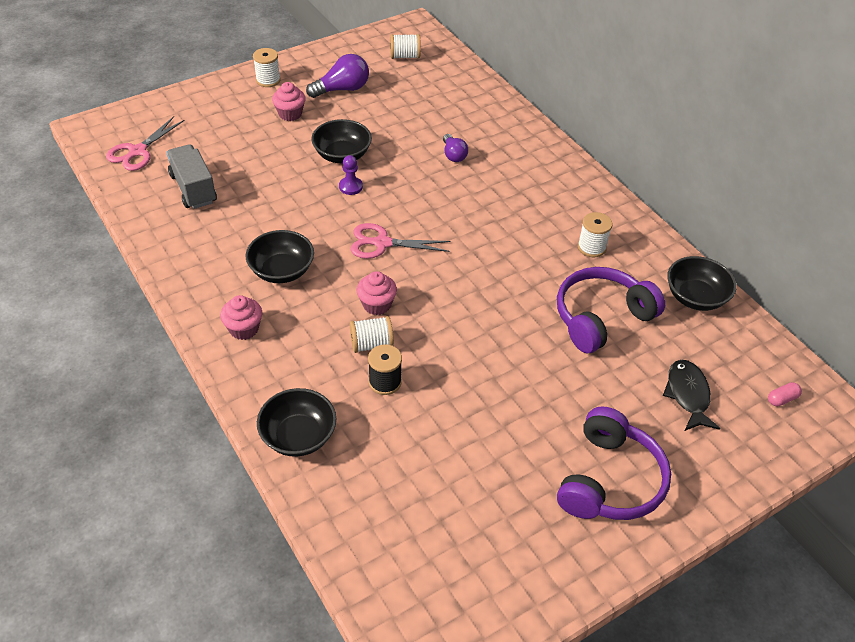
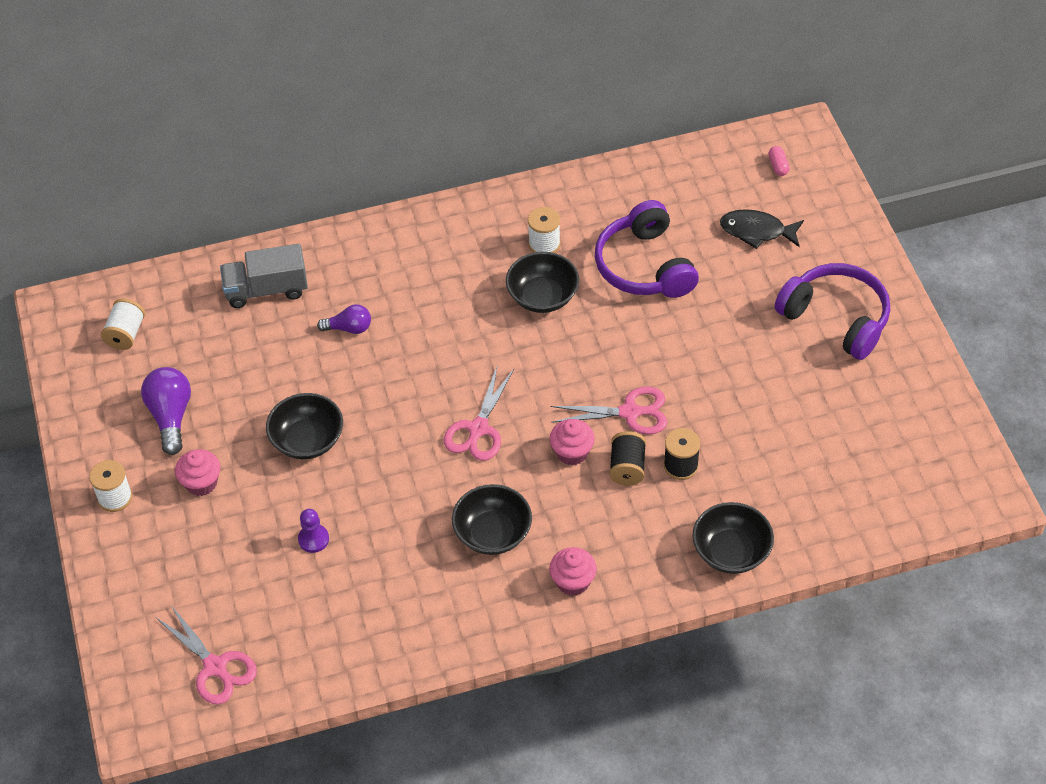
camera: 70 degrees left, 5 degrees up
grey truck [166,144,217,209] -> grey truck moved to [220,244,308,308]
purple pawn [339,155,363,195] -> purple pawn moved to [298,509,329,553]
white spool [350,316,394,353] -> black spool [609,431,646,486]
black bowl [667,256,737,311] -> black bowl moved to [506,252,579,313]
none -> pink scissors [550,387,667,435]

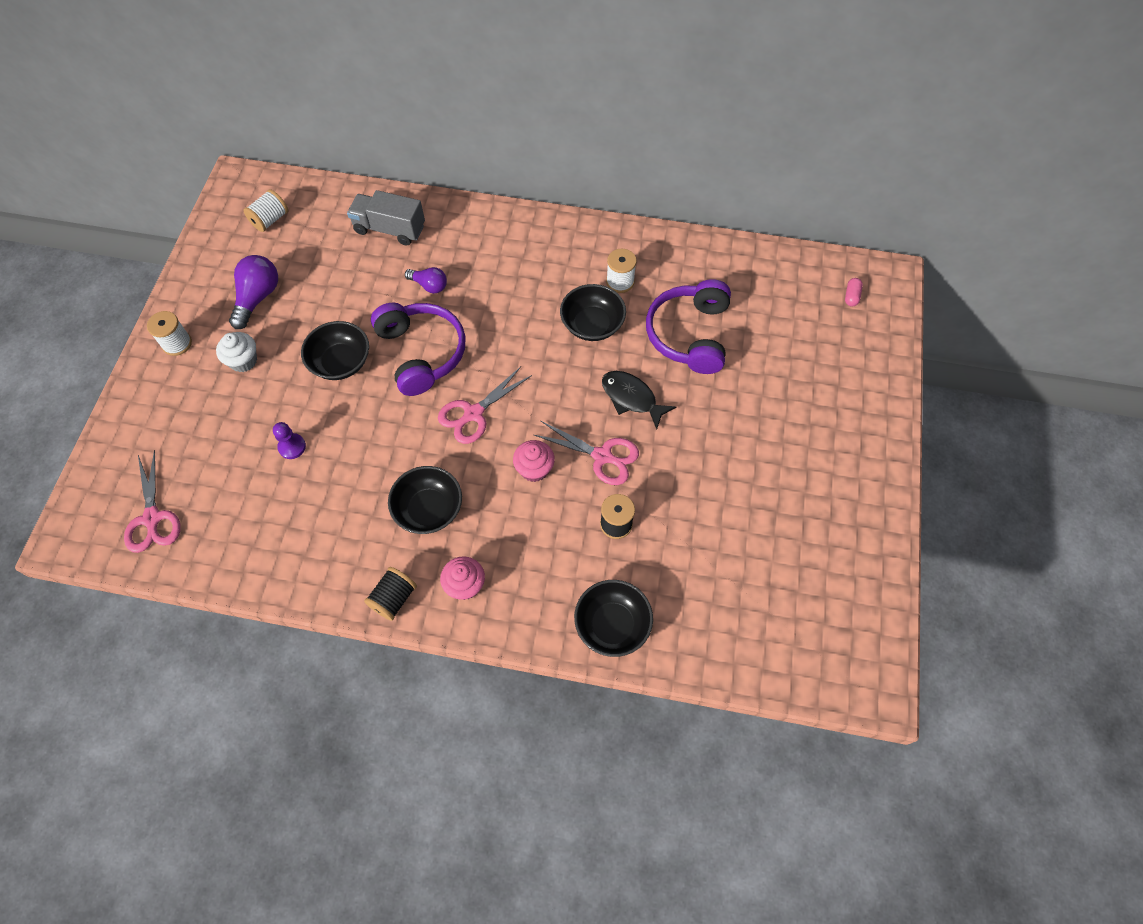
camera: 25 degrees right, 10 degrees up
pink cupcake [175,449,220,496] -> white cupcake [216,332,257,372]
black spool [609,431,646,486] -> black spool moved to [364,567,417,621]
black fish [720,209,804,249] -> black fish moved to [602,371,676,429]
purple headphones [775,263,890,360] -> purple headphones moved to [371,303,466,396]

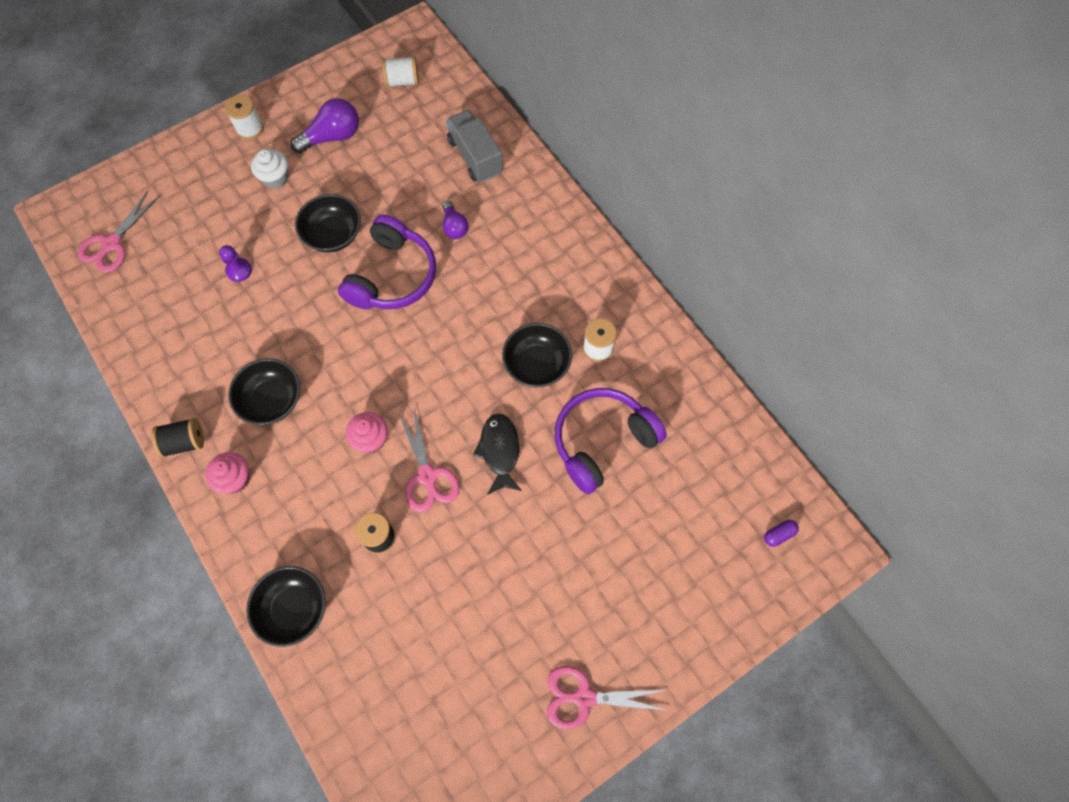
camera: 45 degrees right, 5 degrees up
pink scissors [438,367,532,444] -> pink scissors moved to [547,666,666,730]
pink capsule [845,278,863,307] -> purple capsule [764,520,799,547]

